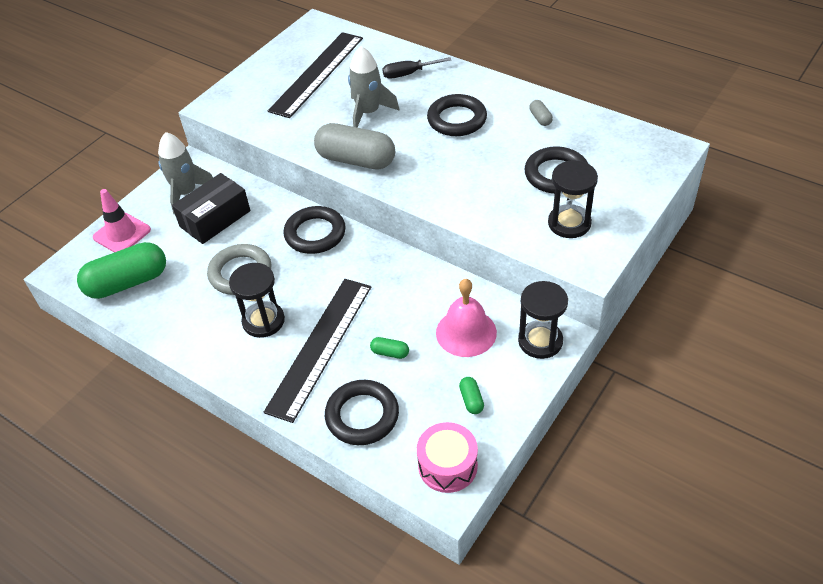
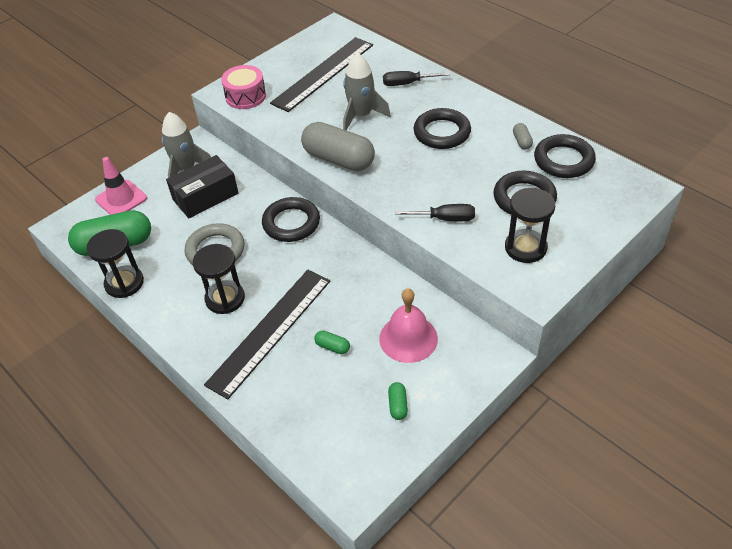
camera: 10 degrees right, 0 degrees up
black ring [325,380,399,445] -> black ring moved to [534,134,596,178]
pink drum [417,422,478,493] -> pink drum moved to [221,65,266,109]
black hourglass [518,281,568,359] -> black hourglass moved to [87,229,144,298]
none -> black screwdriver [395,204,475,221]

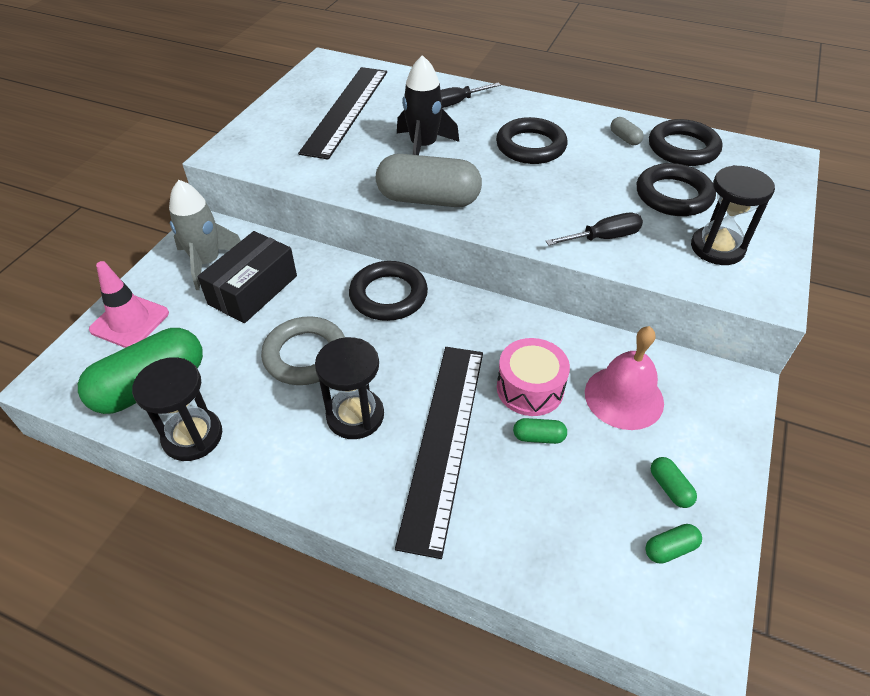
camera: 25 degrees left, 0 degrees up
pink drum [221,65,266,109] -> pink drum moved to [497,338,570,416]
grey rocket [343,53,391,130] -> black rocket [397,55,459,155]
none -> green capsule [645,524,702,564]

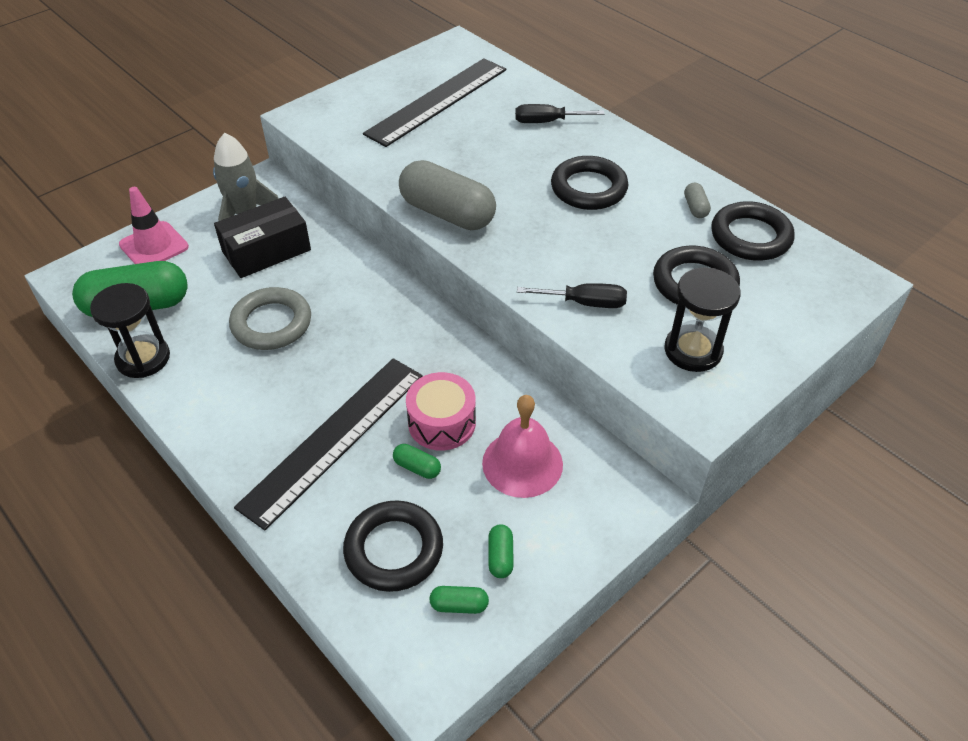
camera: 25 degrees right, 0 degrees up
black hourglass [315,337,384,439] -> none
black ring [349,261,428,321] -> black ring moved to [343,500,443,592]
black rocket [397,55,459,155] -> none

